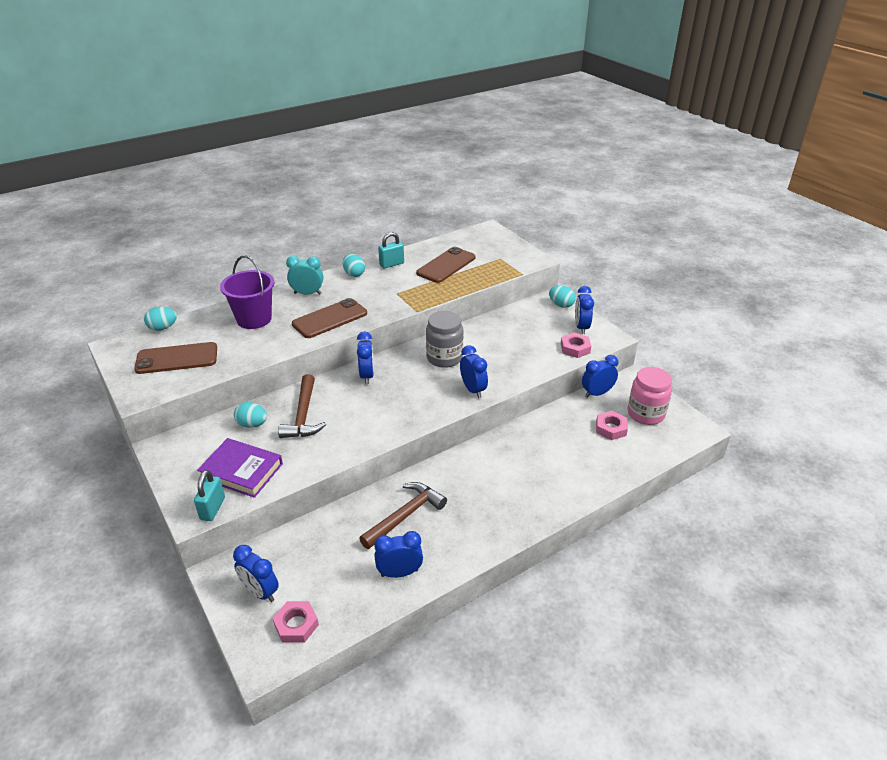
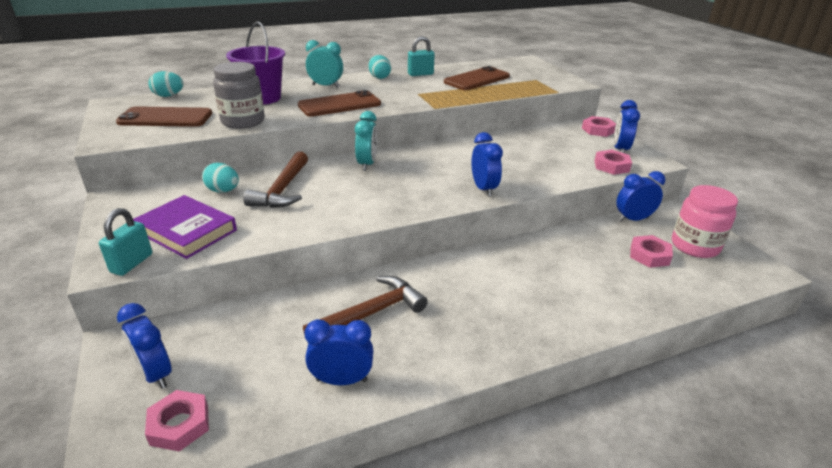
camera: 10 degrees right, 5 degrees down
blue clock [357,331,374,384] -> turquoise clock [355,111,377,171]
grey jar [426,311,464,368] -> grey jar moved to [213,62,265,129]
turquoise egg [549,286,576,308] -> pink nut [582,116,616,137]

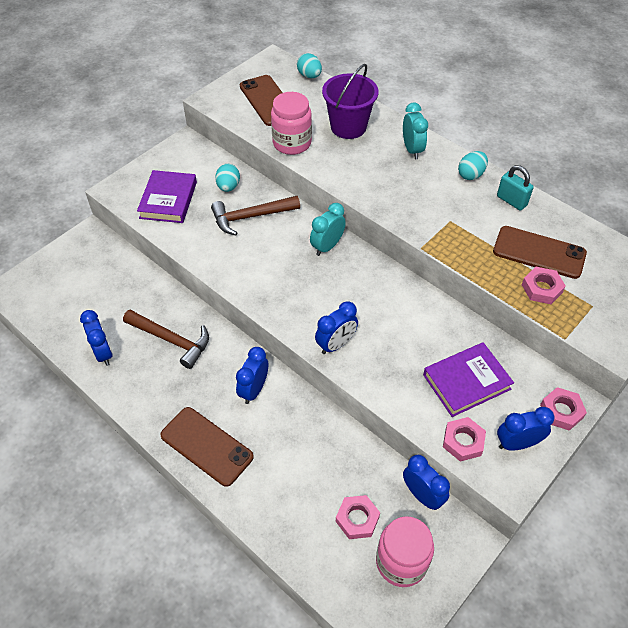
camera: 65 degrees right, 20 degrees up
turquoise padlock [99,208,152,276] -> none
blue clock [117,303,172,389] -> blue clock moved to [236,347,268,404]
pink nut [145,390,209,452] -> pink nut moved to [522,267,566,304]
grey jar [213,62,265,129] -> pink jar [271,92,312,155]
brown phone [298,90,381,117] -> brown phone moved to [160,407,254,487]
turquoise clock [355,111,377,171] -> turquoise clock turned 150 degrees clockwise [310,203,346,256]
none -> purple book [423,342,514,417]

